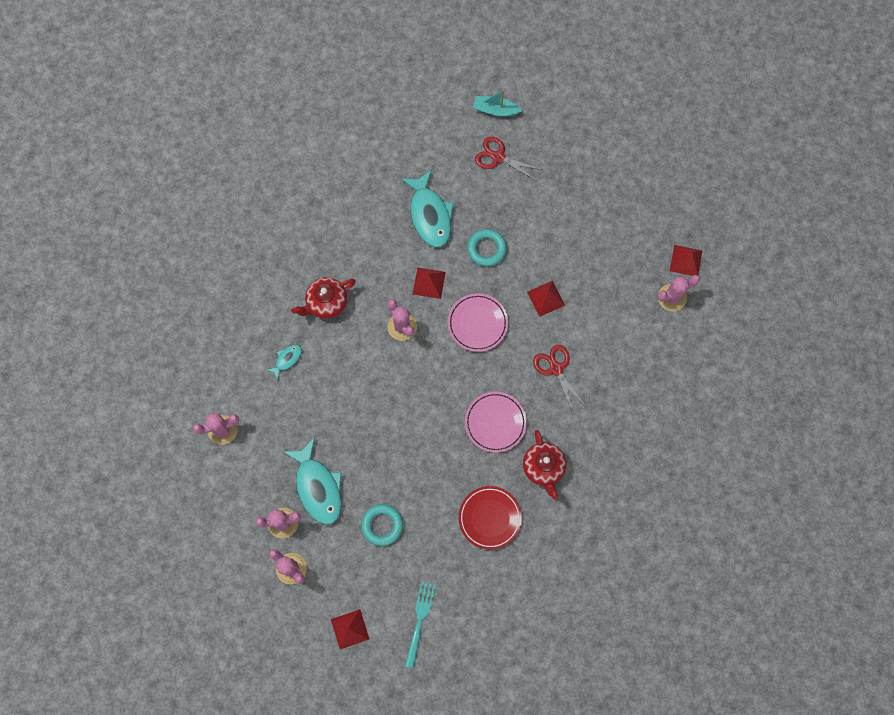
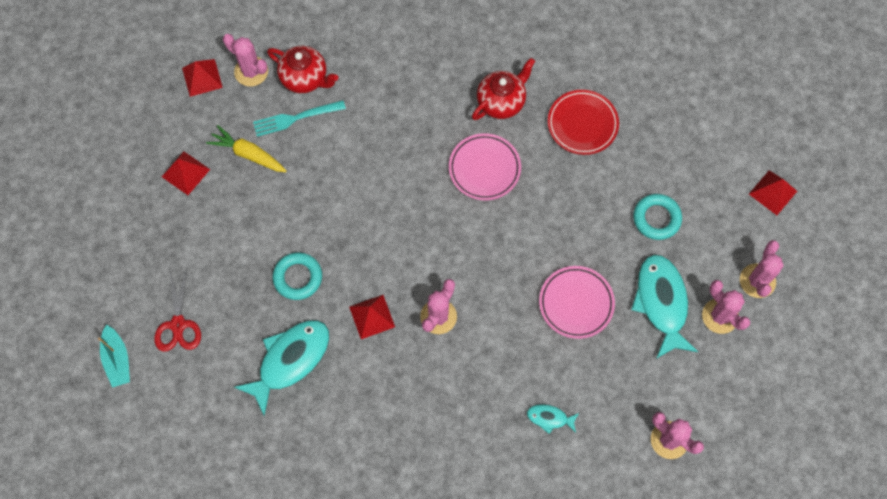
camera: 120 degrees left, 5 degrees down
turquoise fish [283,438,342,525] -> turquoise fish turned 45 degrees counterclockwise [631,255,698,359]
red teapot [291,277,356,319] -> red teapot moved to [267,46,338,93]
turquoise fork [405,582,436,668] -> turquoise fork moved to [253,100,346,137]
pink plate [448,293,508,352] -> pink plate moved to [539,266,615,339]
red pyramid [527,281,565,317] -> red pyramid moved to [162,151,210,195]
red scissors [533,345,586,412] -> none
none -> yellow carrot [206,125,287,172]

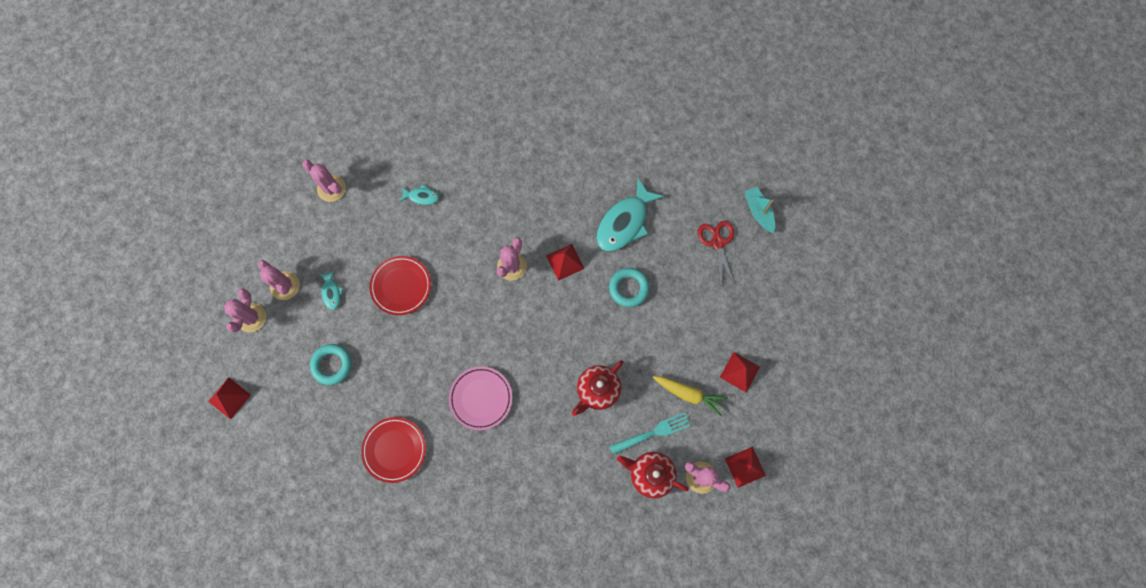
camera: 175 degrees right, 5 degrees up
red teapot [472,58,535,120] -> red teapot moved to [572,360,624,416]
pink plate [539,266,615,339] -> red plate [369,256,431,315]
turquoise fish [631,255,698,359] -> turquoise fish [320,270,343,310], size x0.47

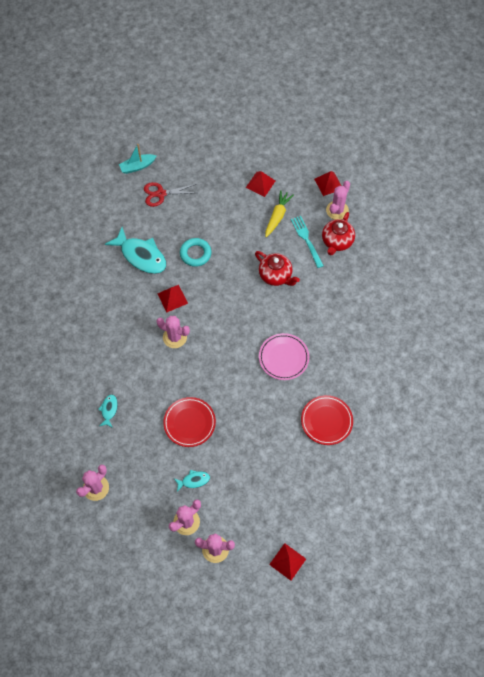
camera: 90 degrees left, 10 degrees down
turquoise ring [310,344,352,385] -> none

